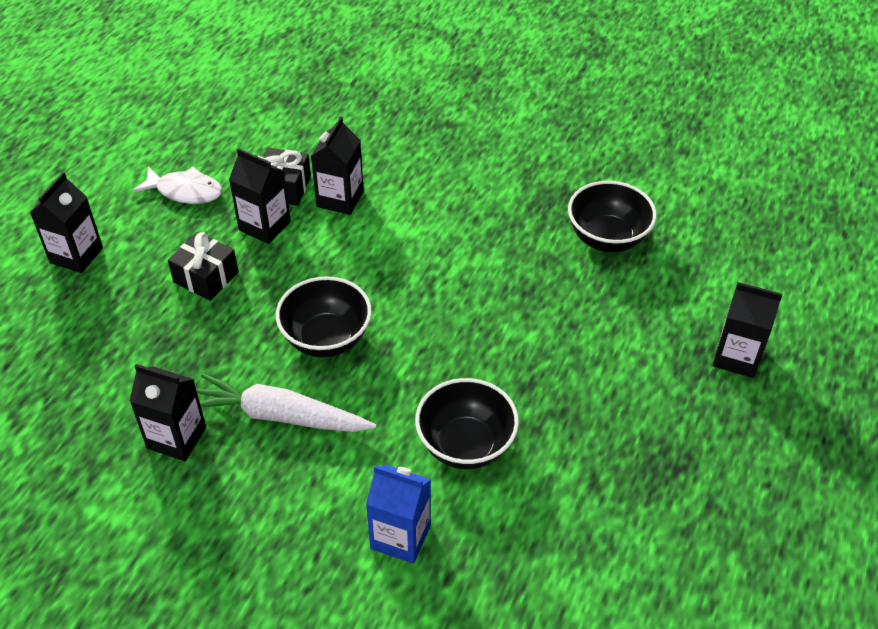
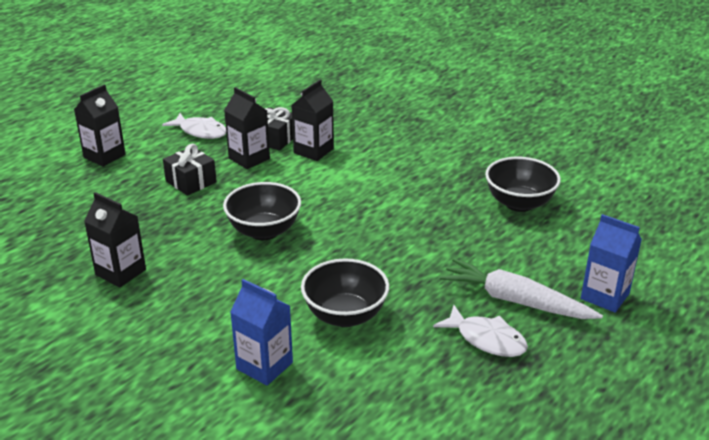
camera: 15 degrees right, 15 degrees down
white carrot [196,374,376,432] -> white carrot moved to [440,258,603,319]
black carton [713,282,782,378] -> blue carton [581,214,642,313]
none -> white fish [433,305,528,357]

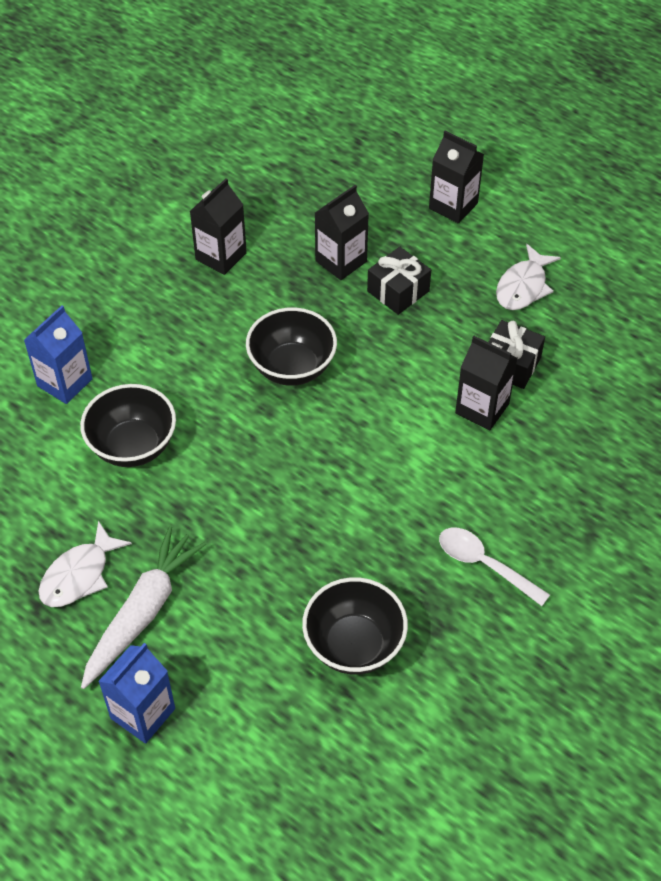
camera: 90 degrees right, 20 degrees up
black carton [224,87,270,169] -> black carton moved to [315,185,369,280]
none -> white spoon [439,528,550,606]

